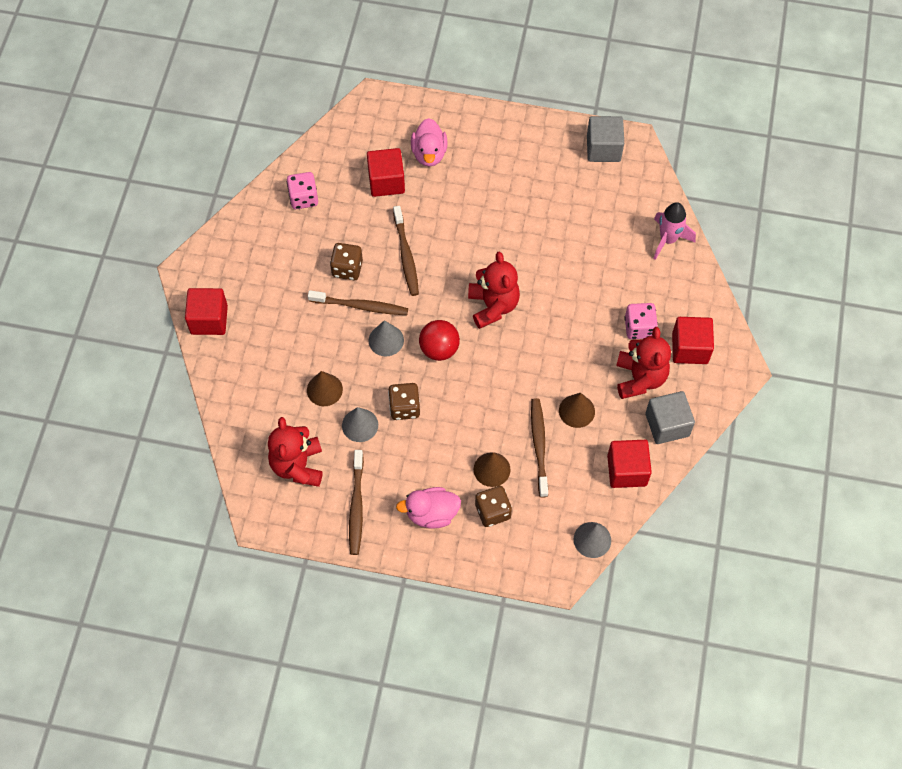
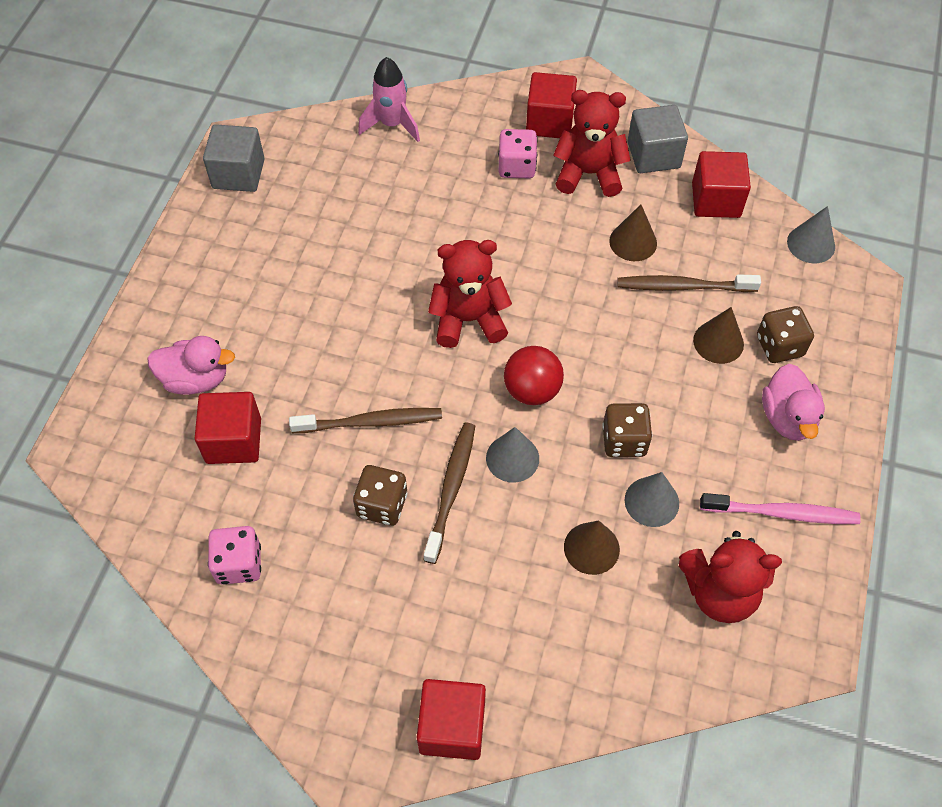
camera: 85 degrees left, 5 degrees down
brown toothbrush [349,450,364,555] -> pink toothbrush [700,493,861,524]

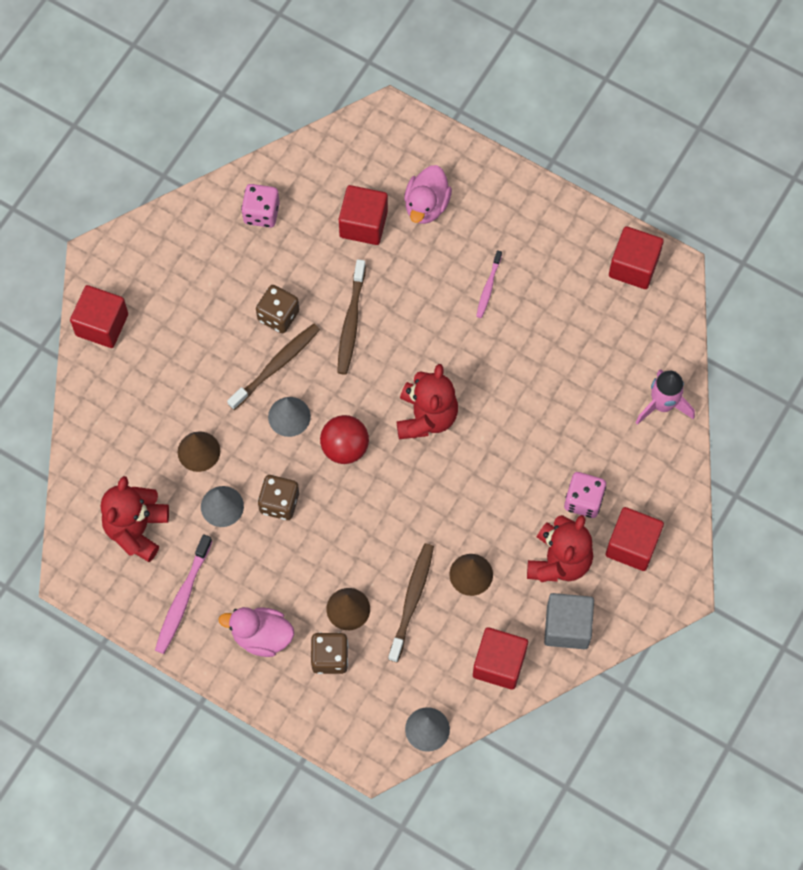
camera: 105 degrees right, 10 degrees up
grey cube [203,124,265,192] -> red cube [609,226,664,289]
brown toothbrush [424,423,475,564] -> brown toothbrush turned 75 degrees counterclockwise [227,324,320,410]
none -> pink toothbrush [476,250,502,318]

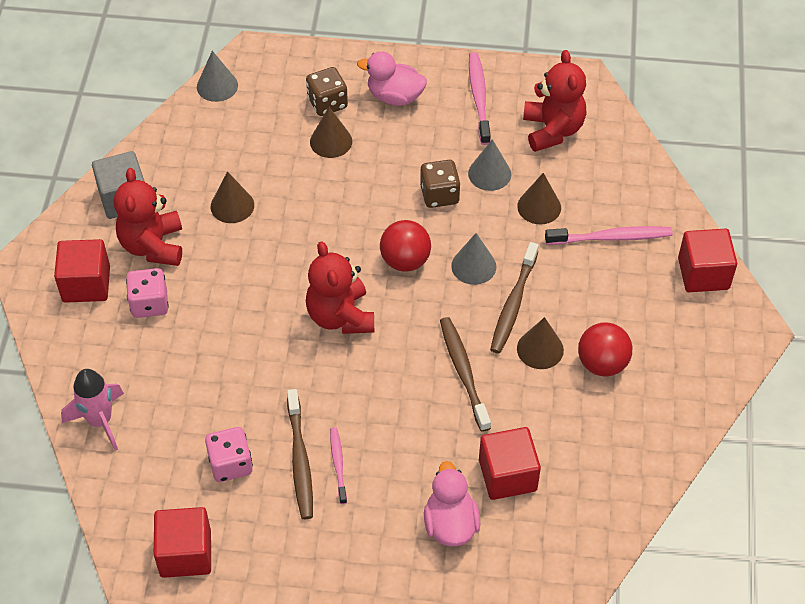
camera: 155 degrees right, 15 degrees down
pink duck [218,607,294,657] -> pink duck turned 150 degrees counterclockwise [357,51,427,106]
pink dice [241,184,280,228] -> pink dice moved to [205,427,253,482]
brown dice [256,285,299,333] -> brown cone [517,317,564,369]
brown toothbrush [388,543,434,662] -> brown toothbrush moved to [287,389,313,519]
red cube [473,627,528,690] -> none
none -> pink toothbrush [545,226,673,245]
none -> red ball [578,322,632,377]

